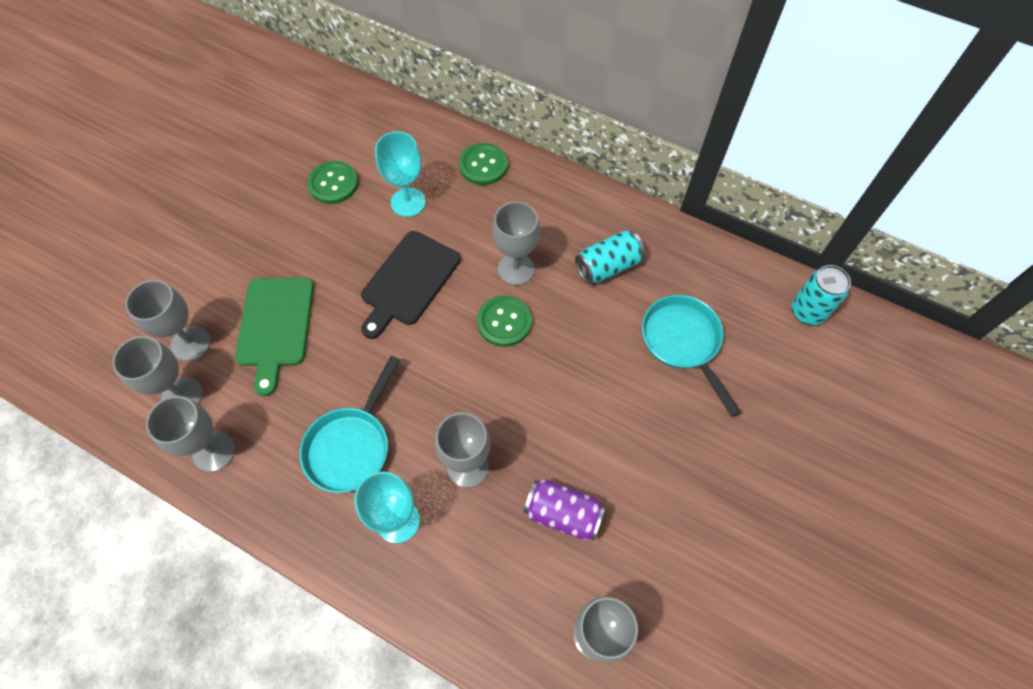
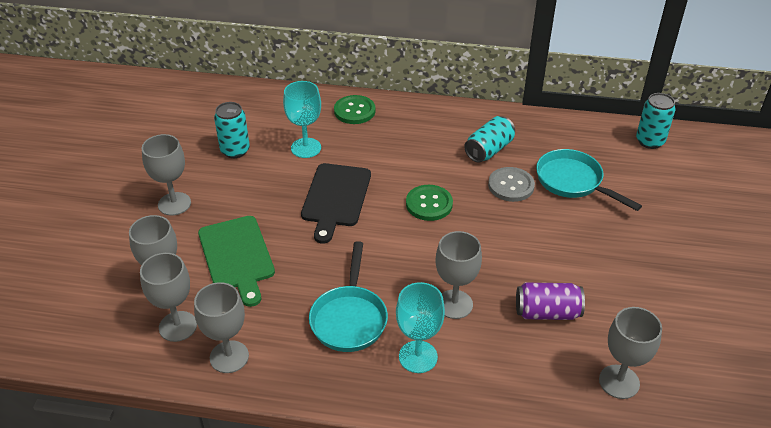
camera: 20 degrees left, 20 degrees down
green button [307,161,358,204] -> turquoise can [214,102,250,158]
grey goblet [492,202,540,285] -> grey goblet moved to [142,134,191,216]
none -> grey button [488,167,535,202]

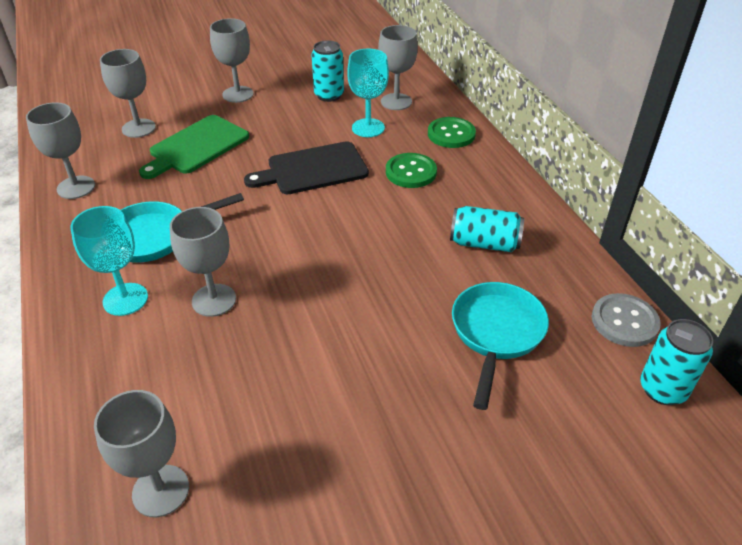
camera: 60 degrees right, 0 degrees up
grey goblet [140,253,197,342] -> grey goblet moved to [378,25,418,110]
green button [406,185,453,221] -> green button moved to [386,153,437,188]
grey button [488,167,535,202] -> grey button moved to [592,293,661,347]
purple can [516,283,585,320] -> none

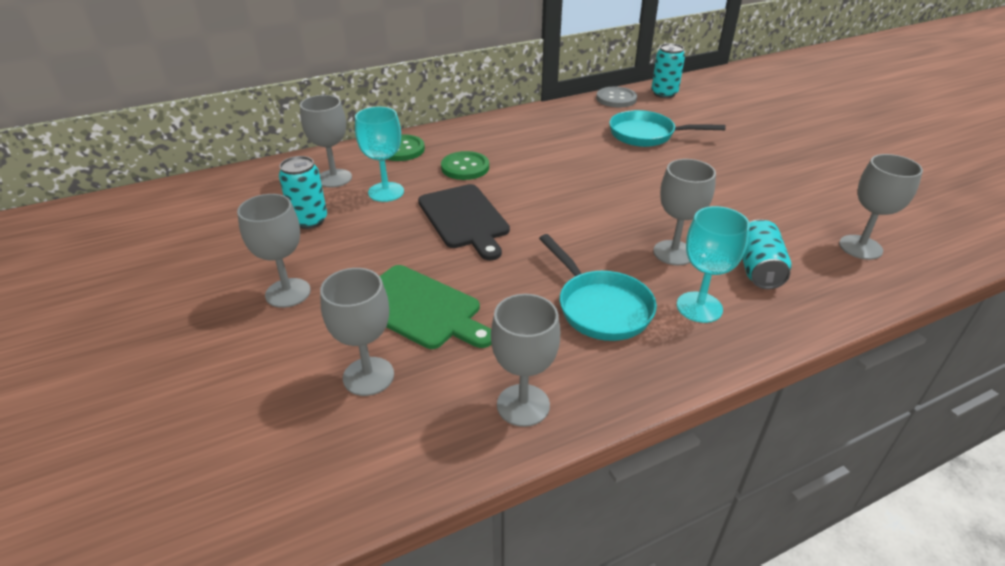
camera: 95 degrees left, 5 degrees down
turquoise can [450,206,524,252] -> turquoise can moved to [742,219,792,289]

